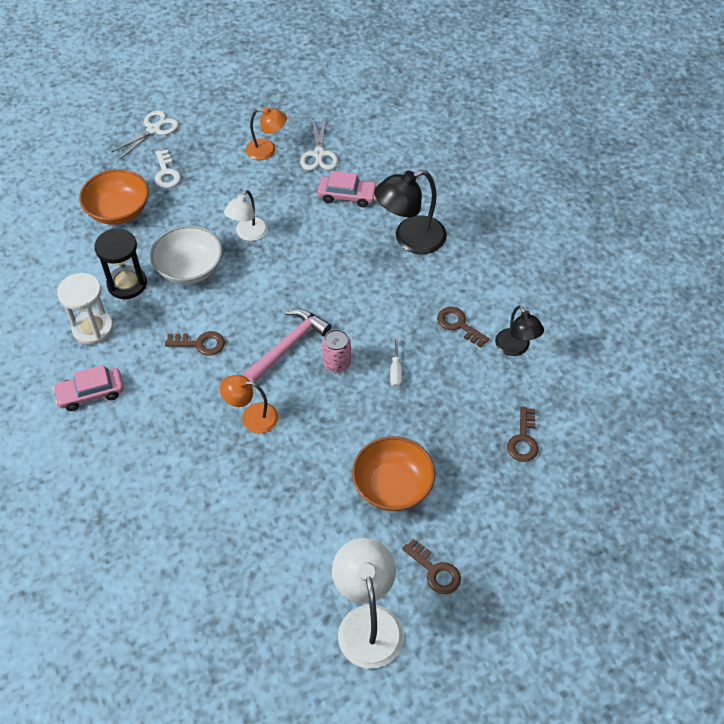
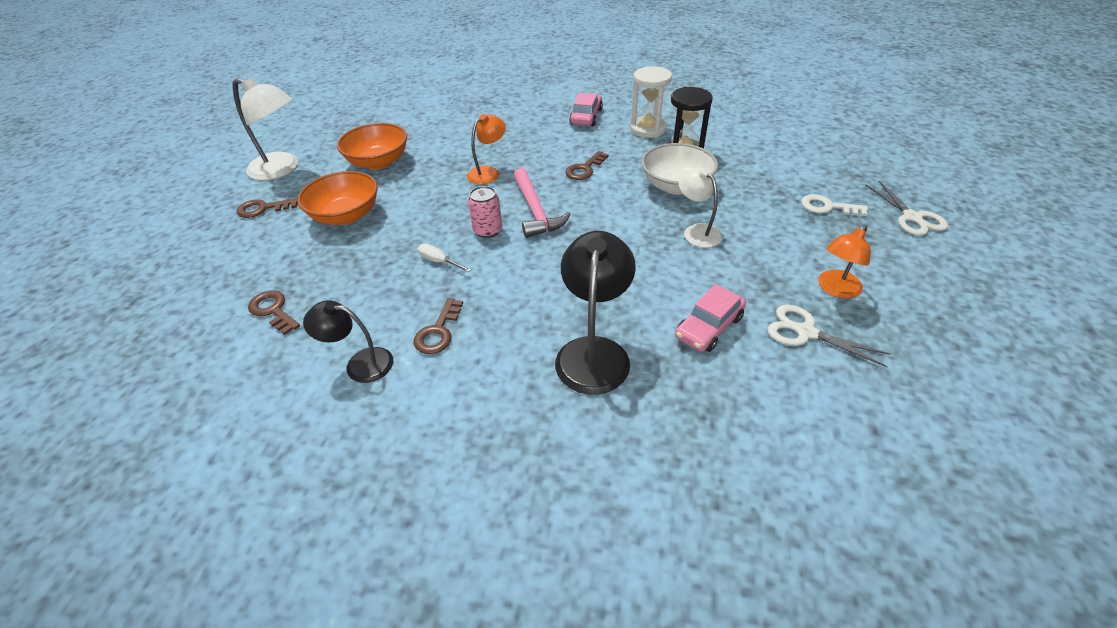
camera: 125 degrees right, 10 degrees down
orange bowl [79,169,149,225] -> orange bowl moved to [337,123,407,170]
brown key [437,307,490,348] -> brown key turned 120 degrees clockwise [414,298,463,354]

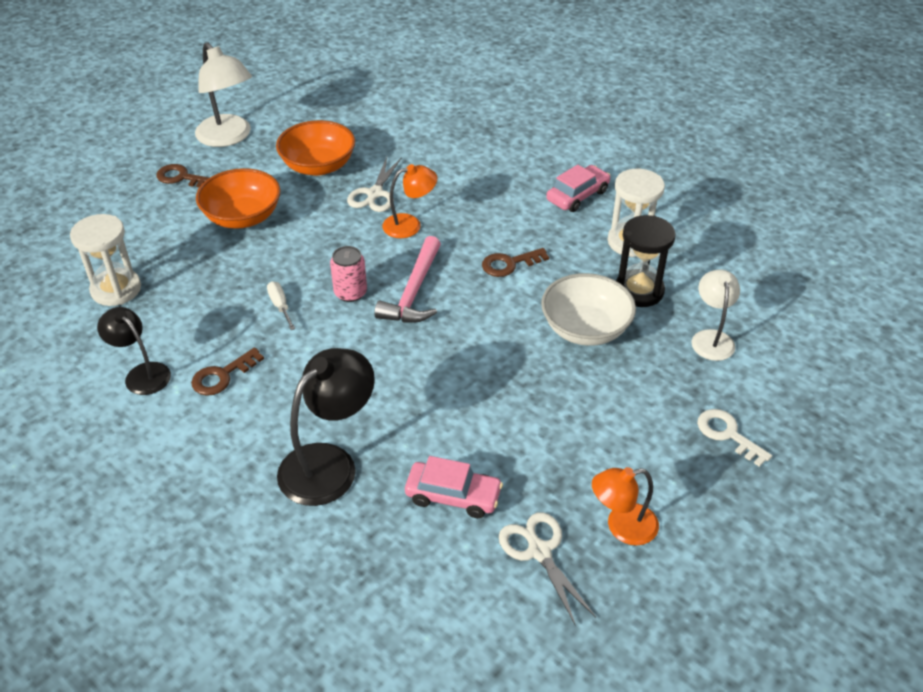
camera: 30 degrees right, 0 degrees up
brown key [248,290,300,335] -> white hourglass [70,214,141,306]
pink car [675,284,746,352] -> pink car turned 150 degrees counterclockwise [405,456,503,518]
white lamp [679,167,723,248] -> white lamp moved to [692,270,740,361]
white scissors [865,181,948,236] -> white scissors moved to [347,157,402,212]

